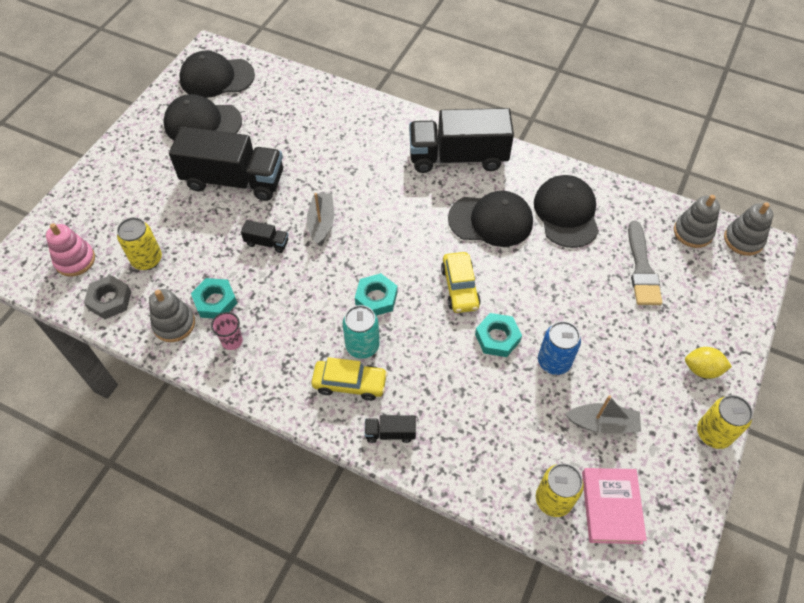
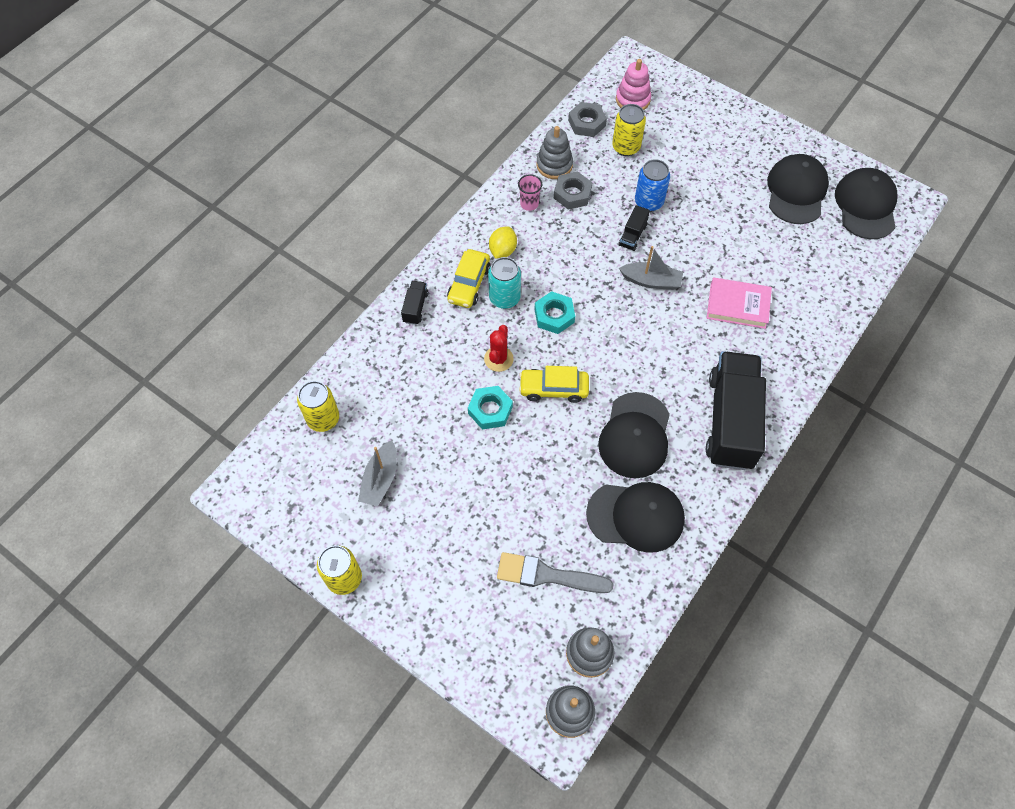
camera: 100 degrees right, 5 degrees up
black truck [169,126,283,201] -> none
turquoise nut [191,278,237,318] -> grey nut [554,172,593,210]
blue can [538,321,581,375] -> blue can moved to [635,159,670,212]
pink book [582,468,647,544] -> pink book moved to [707,277,772,329]
yellow lemon [685,347,732,379] -> yellow lemon moved to [489,227,517,259]
none -> red cactus [484,325,514,372]

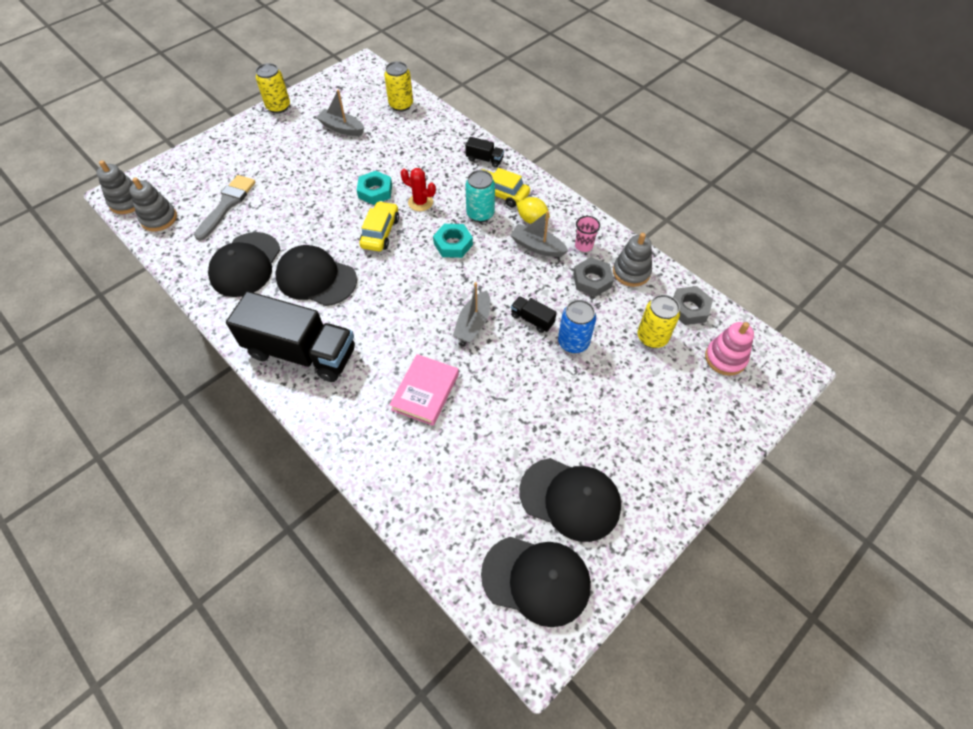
camera: 100 degrees right, 5 degrees down
none -> grey boat [510,211,568,257]

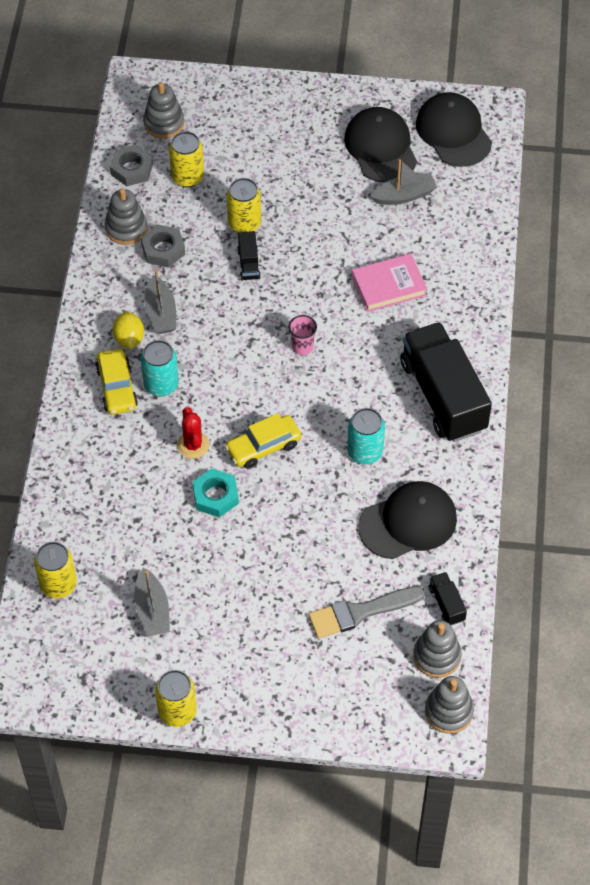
camera: 130 degrees left, 0 degrees up
black cap [275,245,357,306] -> turquoise can [347,408,385,464]
turquoise nut [433,224,473,258] -> none
grey boat [453,282,490,343] -> grey boat moved to [370,159,437,205]
black truck [465,137,504,168] -> black truck moved to [428,572,467,626]
blue can [558,300,596,353] -> yellow can [227,178,261,233]
pink cup [575,216,600,252] -> pink cup moved to [289,315,317,355]
pink stacking toy [705,322,754,376] -> grey stacking toy [143,82,184,138]

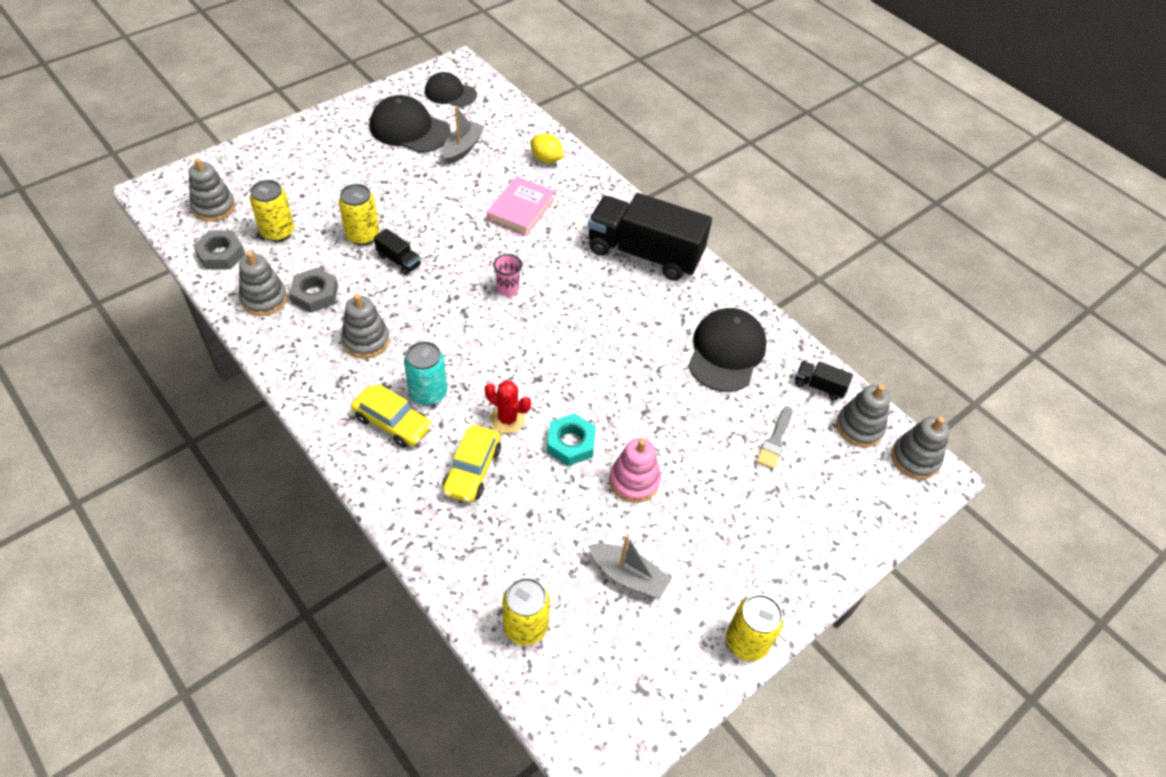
camera: 50 degrees left, 5 degrees down
yellow lemon [113,312,144,349] -> yellow lemon moved to [530,134,564,163]
grey boat [144,270,176,334] -> grey stacking toy [341,294,390,358]
yellow car [225,413,301,469] -> yellow car moved to [443,425,501,503]
grey brush [308,586,425,638] -> grey brush [756,406,793,469], size x0.64
turquoise can [347,408,385,464] -> none
black cap [416,92,492,167] -> black cap [425,72,477,107], size x0.66
none -> pink stacking toy [609,438,661,503]

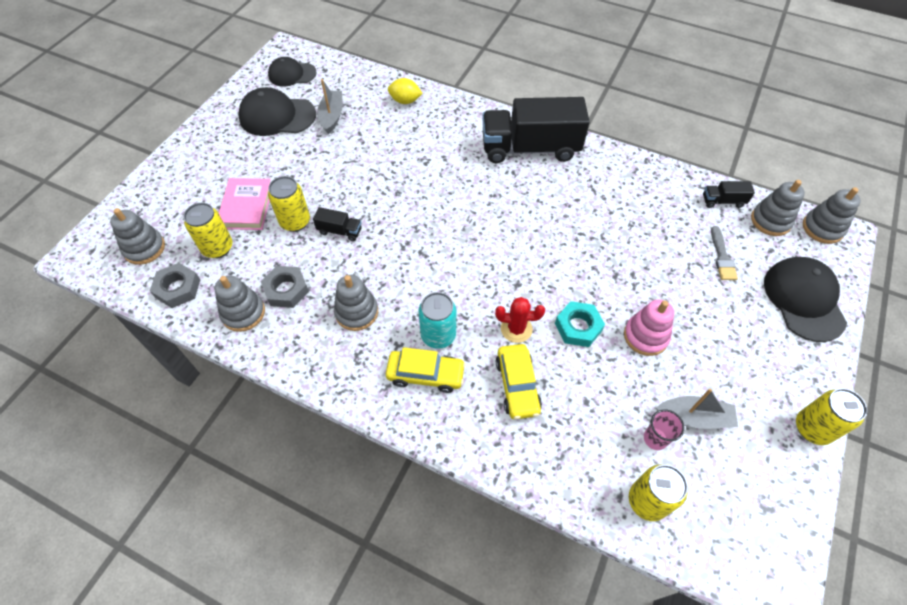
camera: 20 degrees left, 5 degrees up
pink book [487,176,555,236] -> pink book moved to [219,178,271,230]
pink cup [493,254,522,296] -> pink cup moved to [644,409,685,450]
black cap [688,308,767,392] -> black cap moved to [764,257,847,342]

